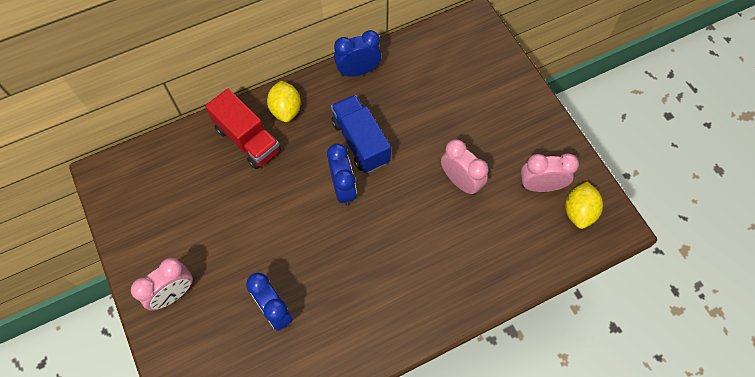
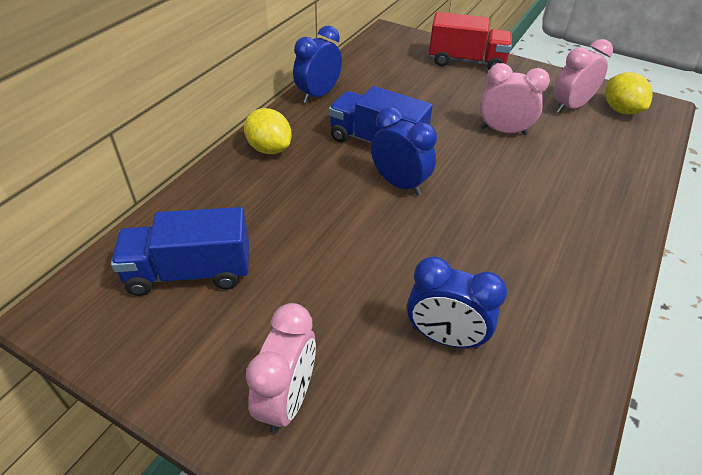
camera: 35 degrees left, 20 degrees down
red truck [205,89,281,169] -> red truck moved to [429,12,512,70]
none -> blue truck [111,207,249,296]

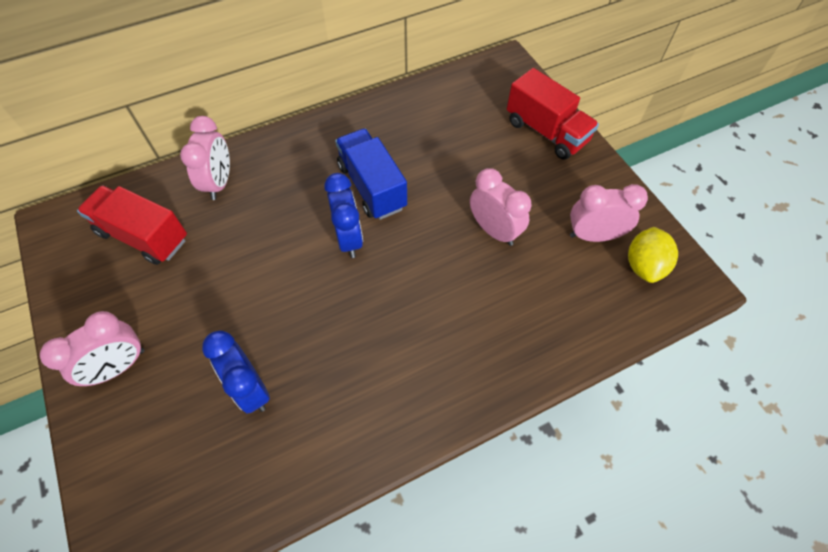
camera: 35 degrees right, 15 degrees up
blue truck [111,207,249,296] -> red truck [77,185,187,265]
yellow lemon [244,108,292,154] -> none
blue clock [293,26,342,103] -> none
none -> pink clock [180,116,230,200]

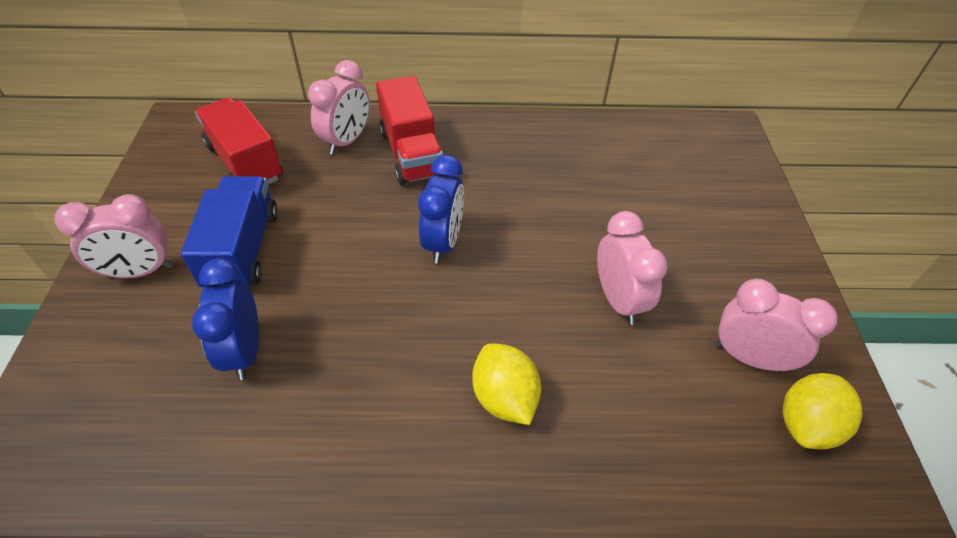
camera: 25 degrees right, 10 degrees down
blue truck [335,129,407,220] -> blue truck moved to [181,176,278,287]
red truck [507,68,599,160] -> red truck moved to [376,76,443,185]
none -> yellow lemon [472,343,541,425]

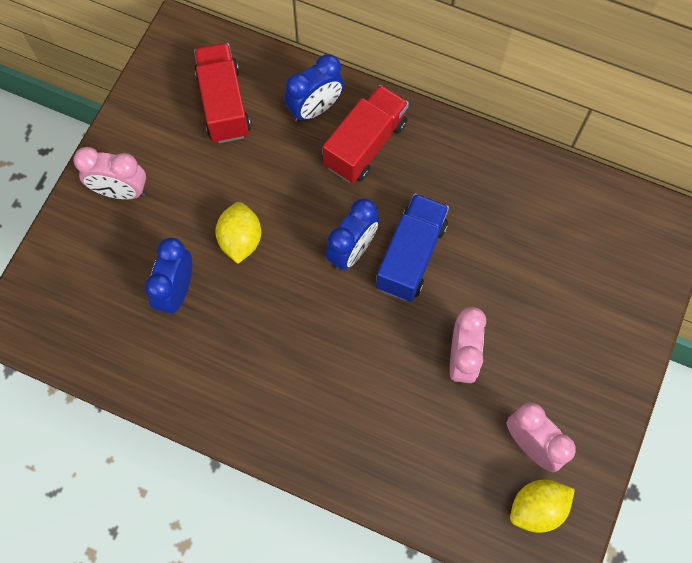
camera: 25 degrees right, 20 degrees up
blue truck [181,176,278,287] -> blue truck moved to [376,193,449,301]
pink clock [308,60,370,155] -> blue clock [284,54,344,122]
red truck [376,76,443,185] -> red truck turned 150 degrees counterclockwise [323,85,409,183]
yellow lemon [472,343,541,425] -> yellow lemon moved to [215,202,261,264]

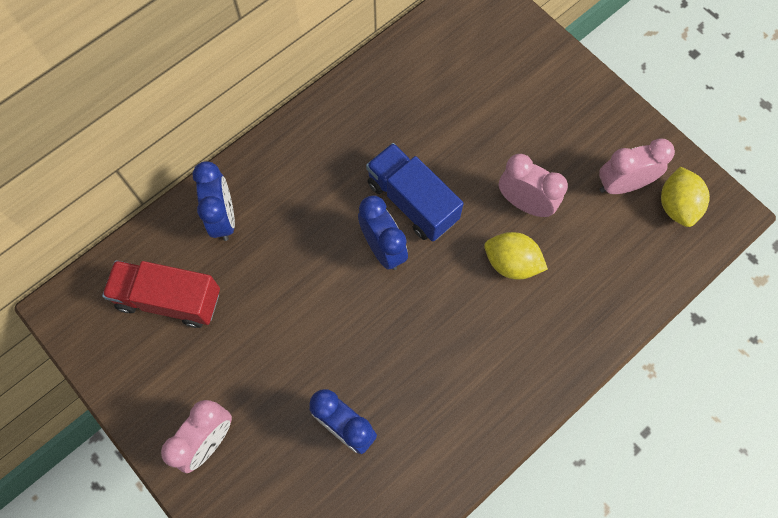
camera: 65 degrees left, 0 degrees up
yellow lemon [215,202,261,264] -> yellow lemon moved to [484,232,548,280]
red truck [323,85,409,183] -> none

